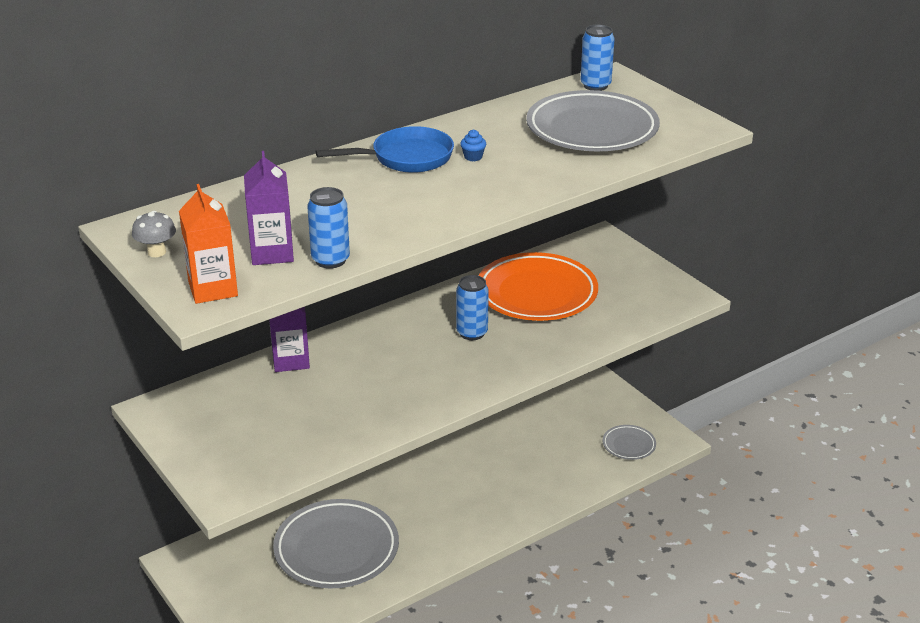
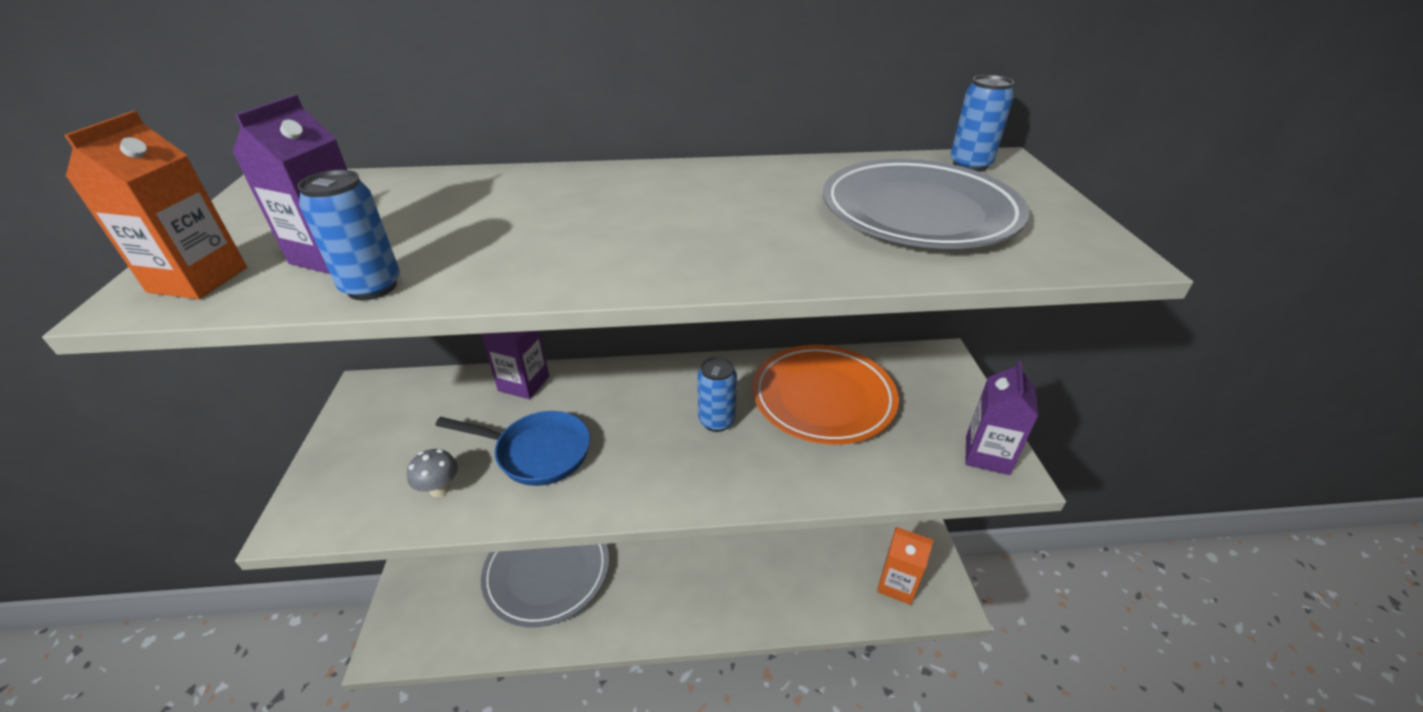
camera: 30 degrees right, 5 degrees up
grey mushroom [132,211,176,257] -> grey mushroom moved to [407,449,458,497]
blue pan [316,126,454,173] -> blue pan moved to [435,411,590,486]
blue cupcake [460,129,486,161] -> none
grey plate [602,425,656,460] -> orange carton [877,527,934,605]
none -> purple carton [965,361,1038,475]

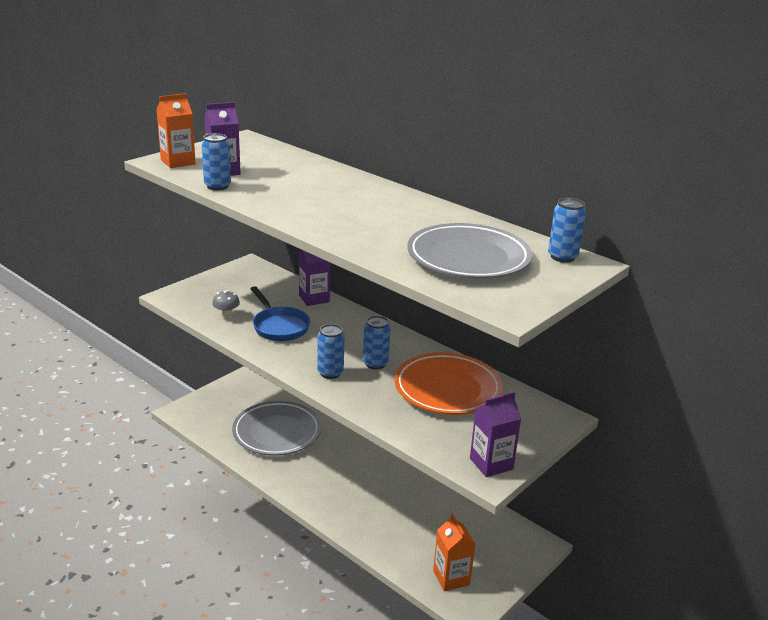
camera: 45 degrees right, 10 degrees down
none -> blue can [317,324,345,379]

